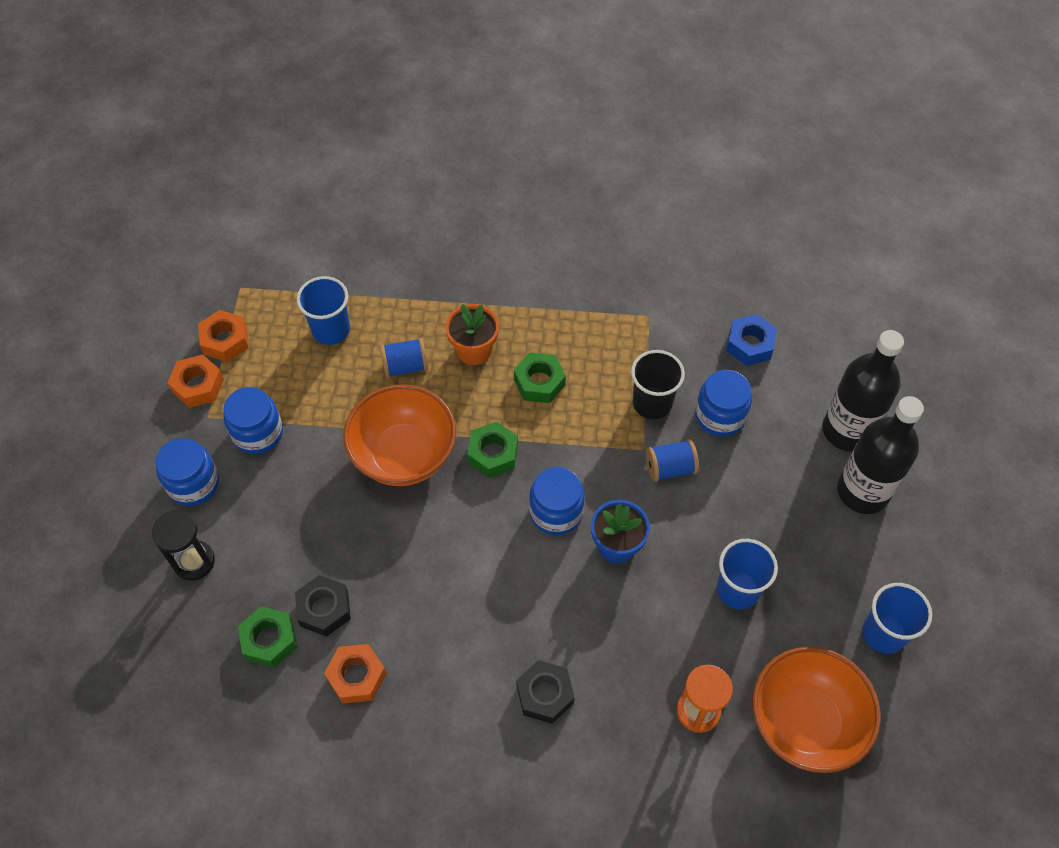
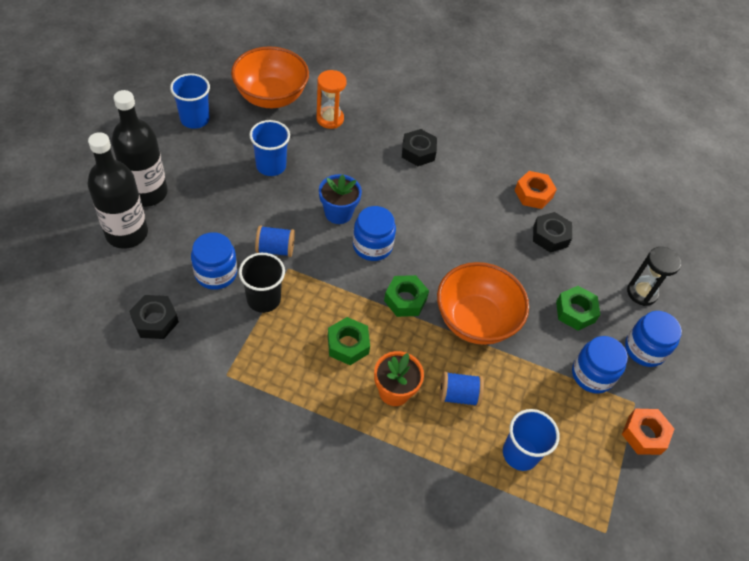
camera: 170 degrees left, 5 degrees down
orange nut [198,310,249,362] -> none
green nut [238,606,297,668] -> green nut moved to [556,286,601,331]
blue nut [726,314,777,366] -> black nut [129,295,179,339]

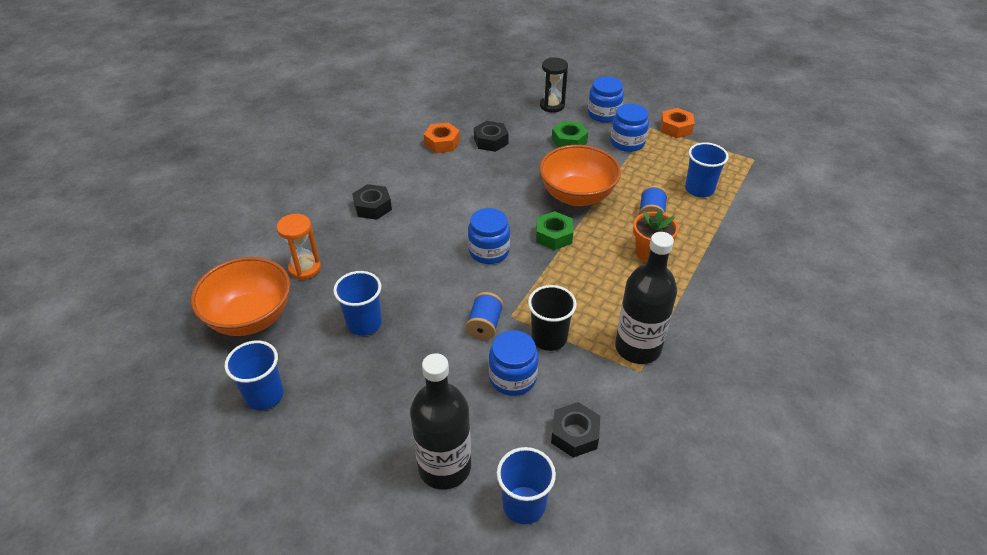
camera: 75 degrees left, 10 degrees down
black bottle [112,90,168,207] -> black bottle moved to [615,232,677,364]
blue flower pot [319,174,362,224] -> none
green nut [328,317,370,365] -> none
none -> blue cup [497,447,556,524]

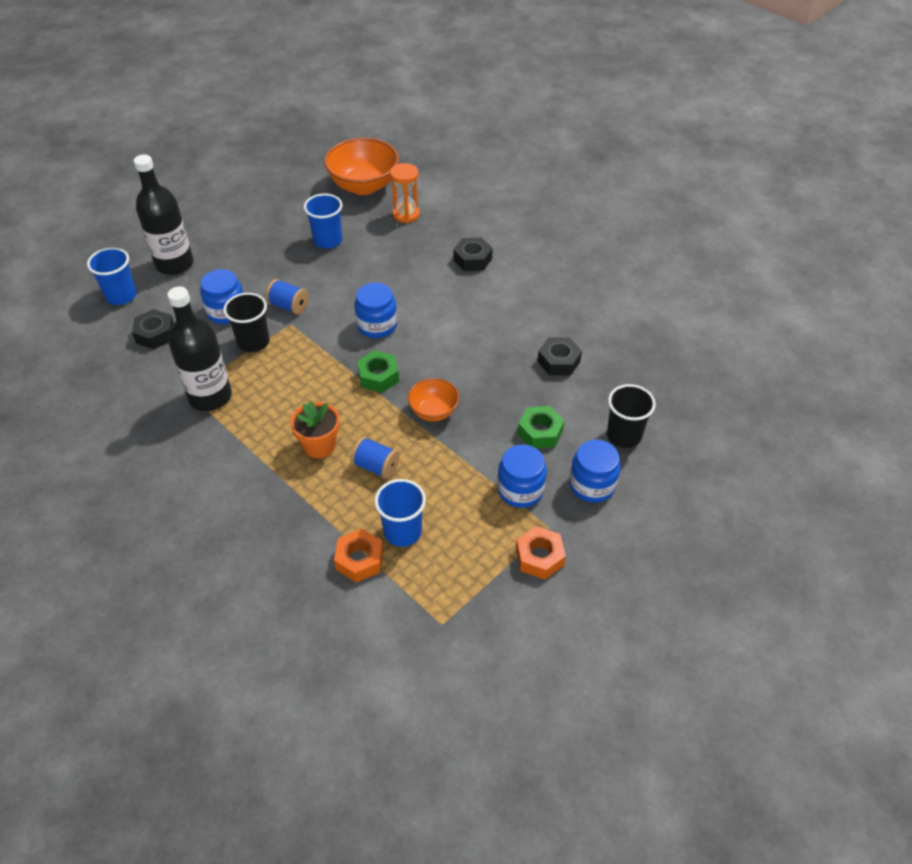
camera: 105 degrees right, 5 degrees up
blue cup [225,341,284,410] -> none
orange nut [424,123,460,153] -> orange nut moved to [334,529,383,583]
orange bowl [539,145,621,206] -> orange bowl [408,378,459,421], size x0.56
black hourglass [540,57,568,112] -> black cup [607,384,656,448]

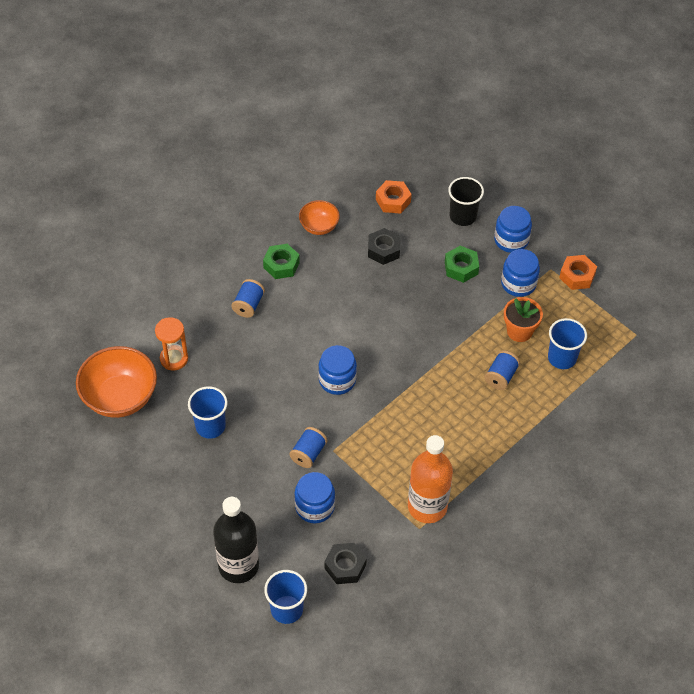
camera: 90 degrees left, 5 degrees up
black bottle [167,286,232,411] -> orange bottle [408,435,453,523]
black cup [223,293,270,352] -> none
orange flower pot [290,401,340,458] -> orange flower pot moved to [504,297,543,342]
orange nut [334,529,383,583] -> orange nut moved to [376,180,412,214]
green nut [357,351,399,393] -> green nut moved to [263,244,300,279]
orange bowl [408,378,459,421] -> orange bowl moved to [299,200,340,235]
black nut [453,237,493,271] -> blue spool [231,279,265,318]

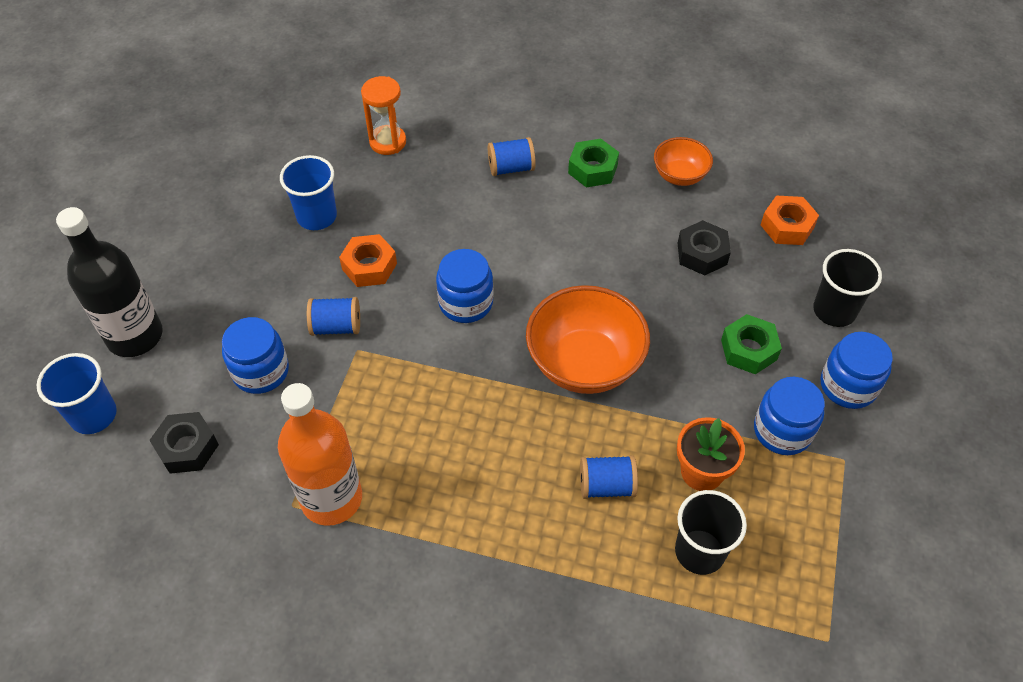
camera: 60 degrees right, 0 degrees up
orange bowl [76,346,157,418] -> orange bowl moved to [526,285,650,394]
blue cup [548,318,587,369] -> black cup [675,490,747,575]
orange nut [559,255,597,290] -> orange nut moved to [339,234,397,287]

